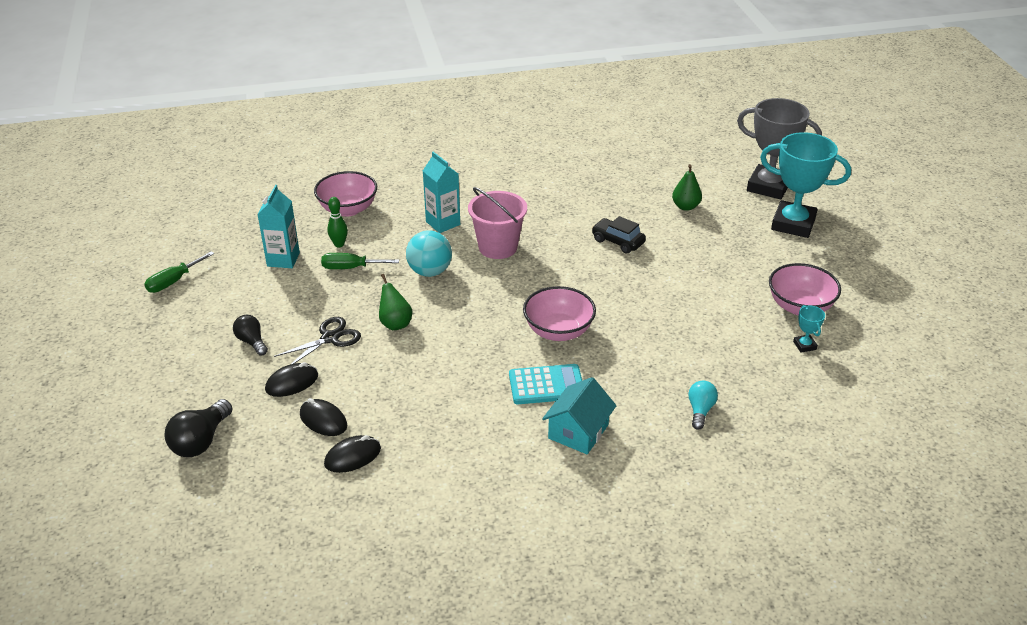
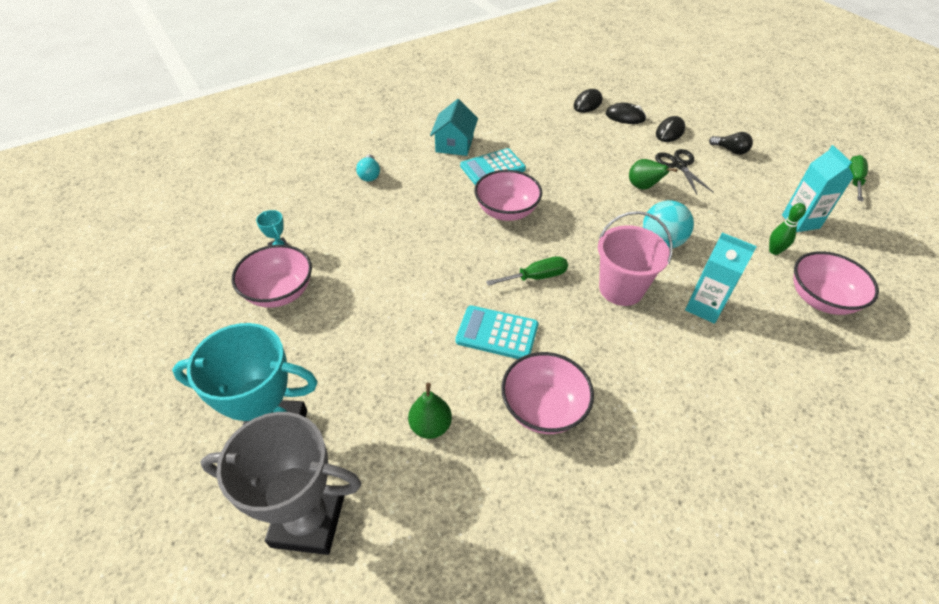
camera: 160 degrees right, 10 degrees up
black light bulb [165,399,232,457] -> none
black scissors [274,317,361,364] -> black scissors turned 135 degrees clockwise [655,149,714,194]
green screwdriver [321,253,399,269] -> green screwdriver moved to [486,256,568,286]
black car [592,216,646,254] -> turquoise calculator [456,305,538,359]
none -> pink bowl [501,352,594,434]

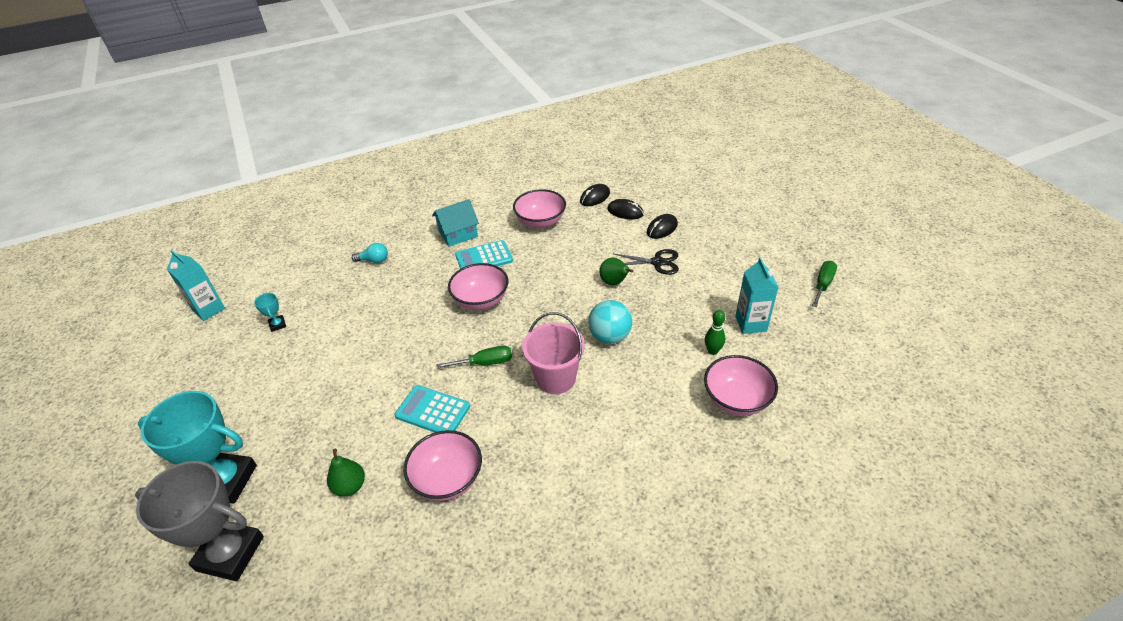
camera: 10 degrees right, 5 degrees down
pink bowl [232,245,312,308] -> pink bowl moved to [513,189,566,229]
turquoise light bulb [356,154,380,182] -> turquoise light bulb turned 90 degrees counterclockwise [352,243,388,263]
turquoise house [430,99,478,156] -> turquoise house turned 45 degrees clockwise [432,199,479,247]
black scissors [655,149,714,194] -> black scissors turned 105 degrees clockwise [614,249,679,275]
turquoise carton [685,233,757,324] -> turquoise carton moved to [167,250,225,321]
black light bulb [709,132,753,155] -> none

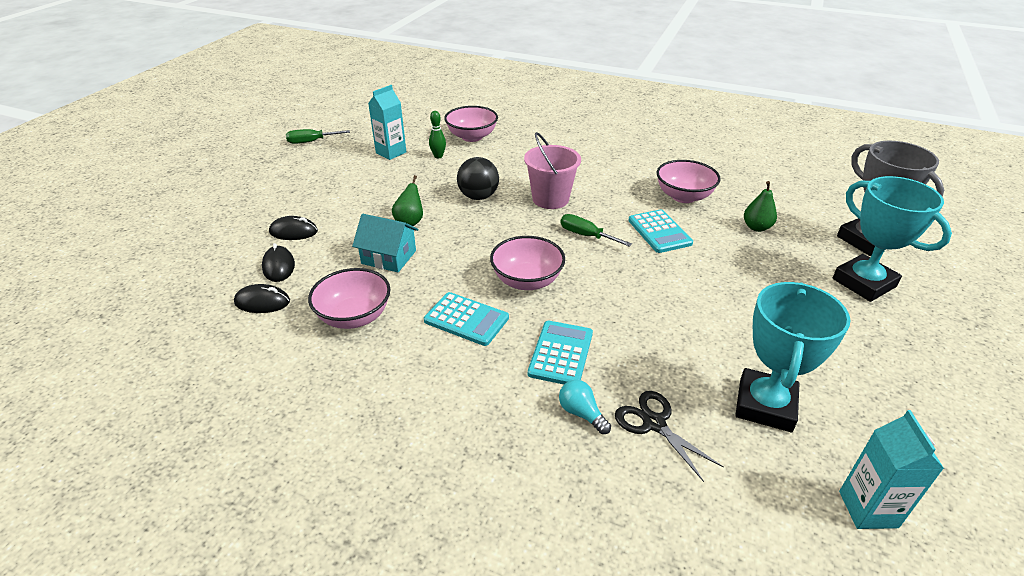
camera: 135 degrees left, 5 degrees down
turquoise trophy [254,293,286,332] -> turquoise trophy [735,282,851,432], size x2.46
turquoise house [432,199,479,247] -> turquoise house moved to [352,214,419,272]
turquoise ball [588,300,632,344] -> black ball [457,157,499,200]
black scissors [614,249,679,275] -> black scissors moved to [615,391,724,482]
none -> turquoise calculator [528,321,593,384]

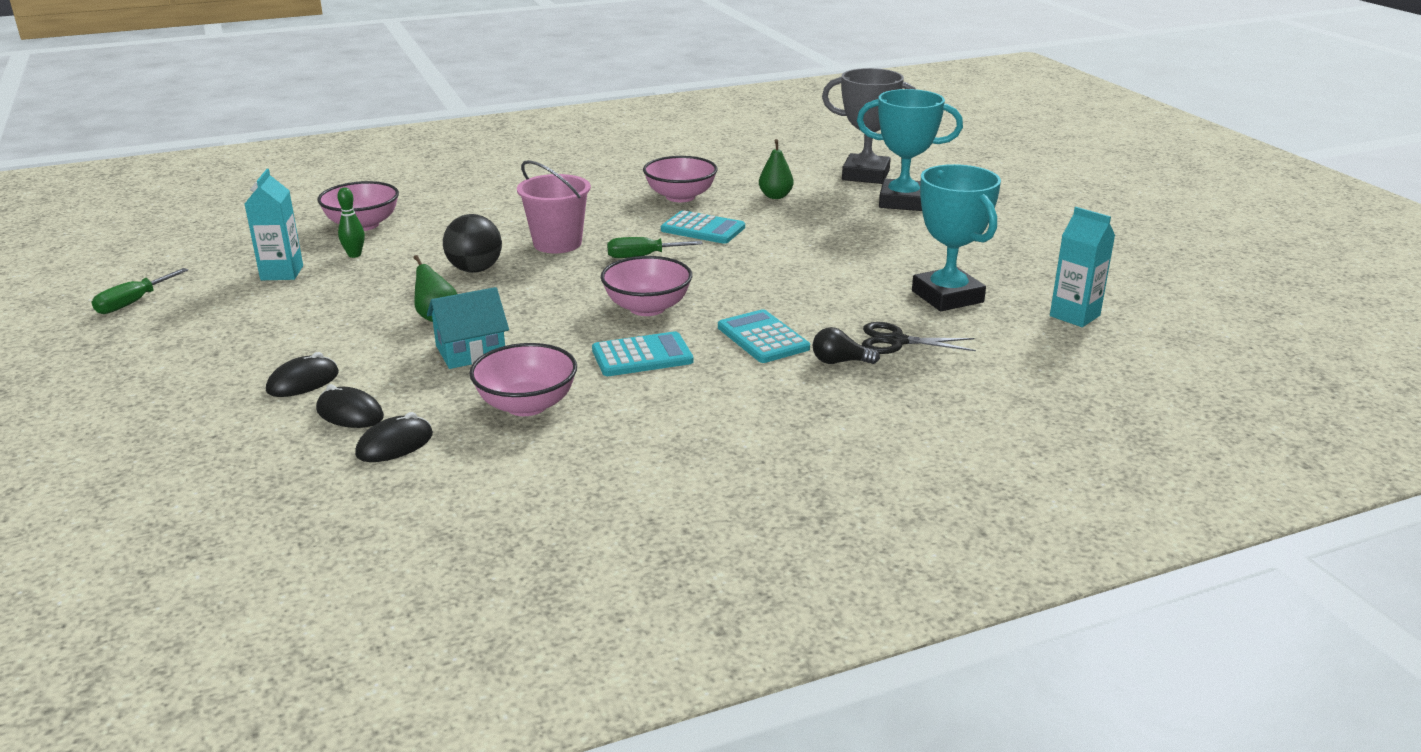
camera: 45 degrees left, 10 degrees down
turquoise light bulb [559,380,611,434] -> black light bulb [813,327,880,364]

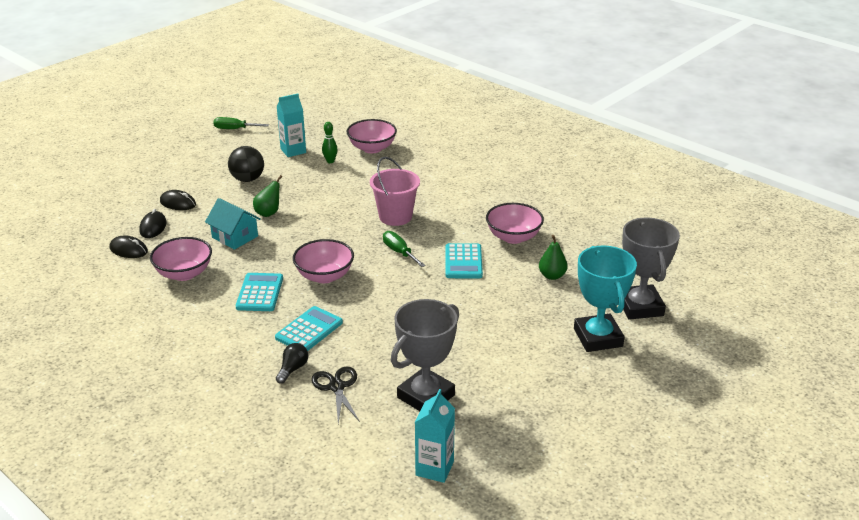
camera: 65 degrees right, 5 degrees up
black ball [443,214,502,273] -> black ball moved to [228,146,264,182]
turquoise calculator [592,331,693,376] -> turquoise calculator turned 135 degrees counterclockwise [236,273,283,311]
black light bulb [813,327,880,364] -> black light bulb turned 45 degrees clockwise [276,343,308,384]
turquoise trophy [912,164,1001,311] -> grey trophy [391,299,459,411]

